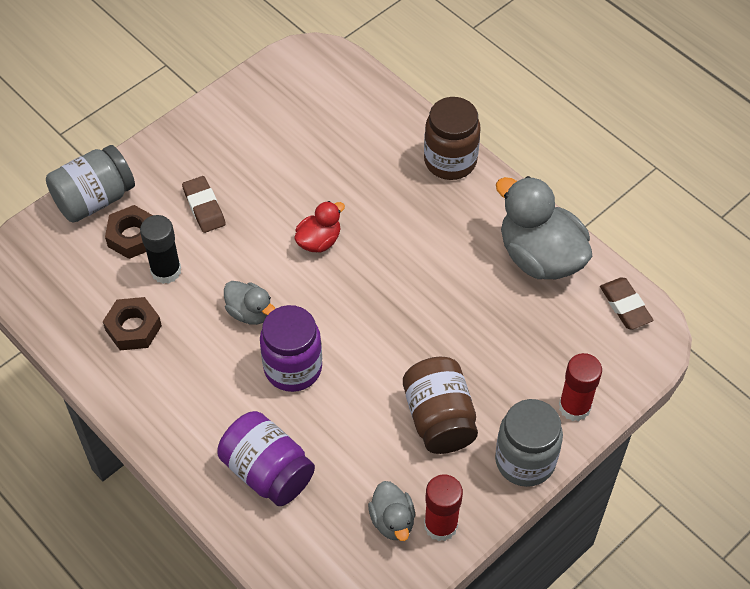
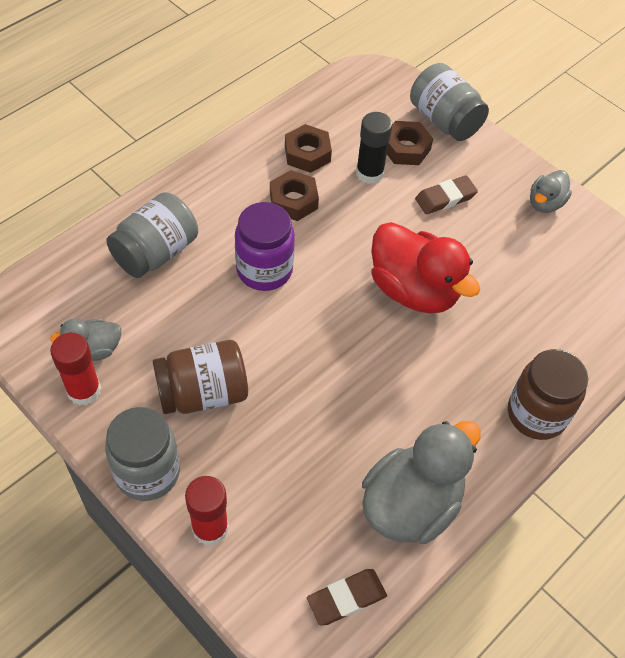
camera: 85 degrees right, 0 degrees up
purple jar [217,411,315,506] -> grey jar [106,192,198,278]
grey duck [224,281,275,325] -> grey duck moved to [530,170,572,213]
red duck [294,201,345,253] -> red duck [371,222,480,314], size x1.94
none -> brown nut [270,170,319,221]

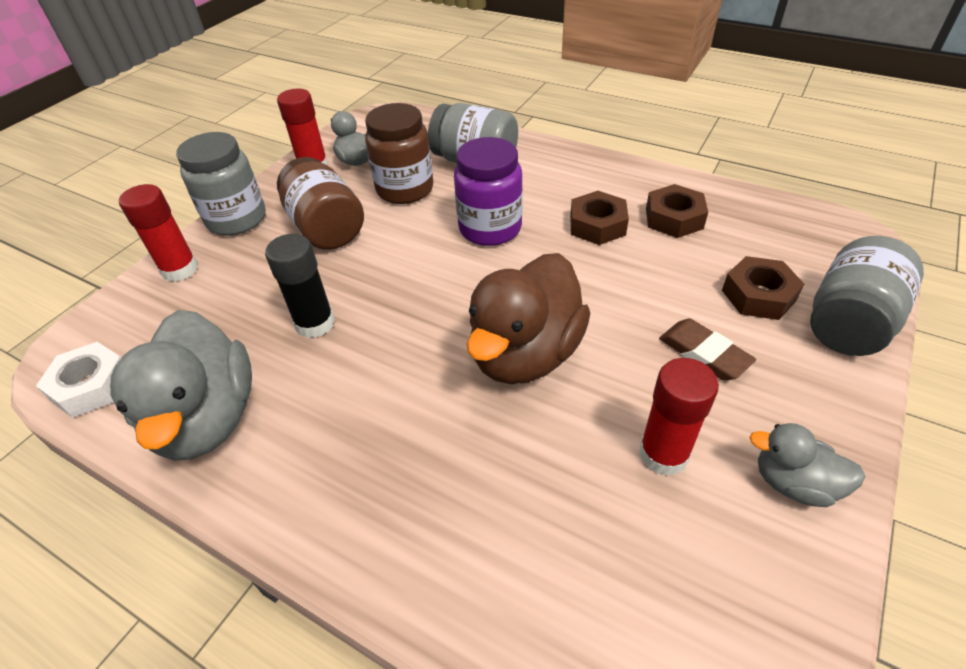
camera: 80 degrees right, 10 degrees down
brown eraser [307,569,387,626] -> white nut [36,342,121,418]
black glue stick [356,112,393,184] -> black glue stick moved to [265,234,335,338]
grey duck [362,421,481,544] -> grey duck turned 45 degrees clockwise [110,310,252,461]
red duck [371,222,480,314] -> brown duck [467,253,590,384]
brown jar [508,349,588,440] -> brown jar moved to [365,103,433,204]
none -> red glue stick [639,358,719,476]

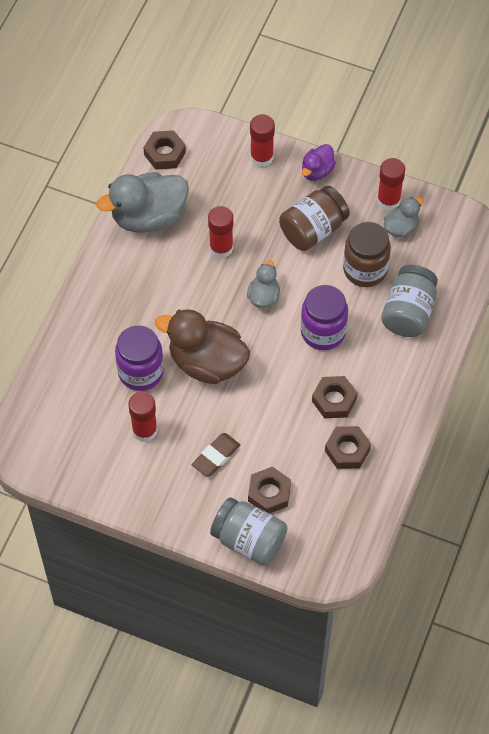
camera: 80 degrees right, 15 degrees up
white nut [36,342,121,418] -> brown nut [143,130,186,170]
grey jar [176,132,266,236] -> purple duck [302,144,336,181]
black glue stick [265,234,335,338] -> red glue stick [208,206,233,258]
grey duck [750,423,865,507] -> grey duck moved to [247,260,280,308]
none -> purple jar [115,325,164,391]

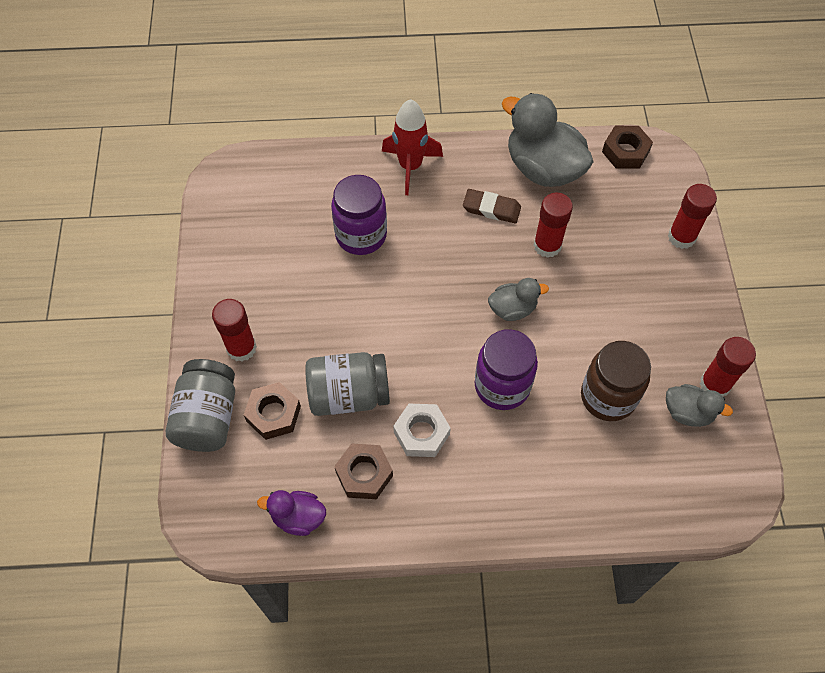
camera: 65 degrees right, 0 degrees up
red glue stick [128,392,158,442] -> red glue stick moved to [212,299,257,362]
brown duck [155,309,250,384] -> none
brown eraser [192,433,240,477] -> brown eraser moved to [463,189,521,223]
brown jar [279,186,350,251] -> none
purple duck [302,144,336,181] -> purple duck moved to [257,490,326,536]
brown nut [312,376,357,418] -> white nut [393,404,451,457]
grey jar [381,265,438,337] -> grey jar moved to [305,352,390,416]
none -> red rocket [382,99,443,195]

